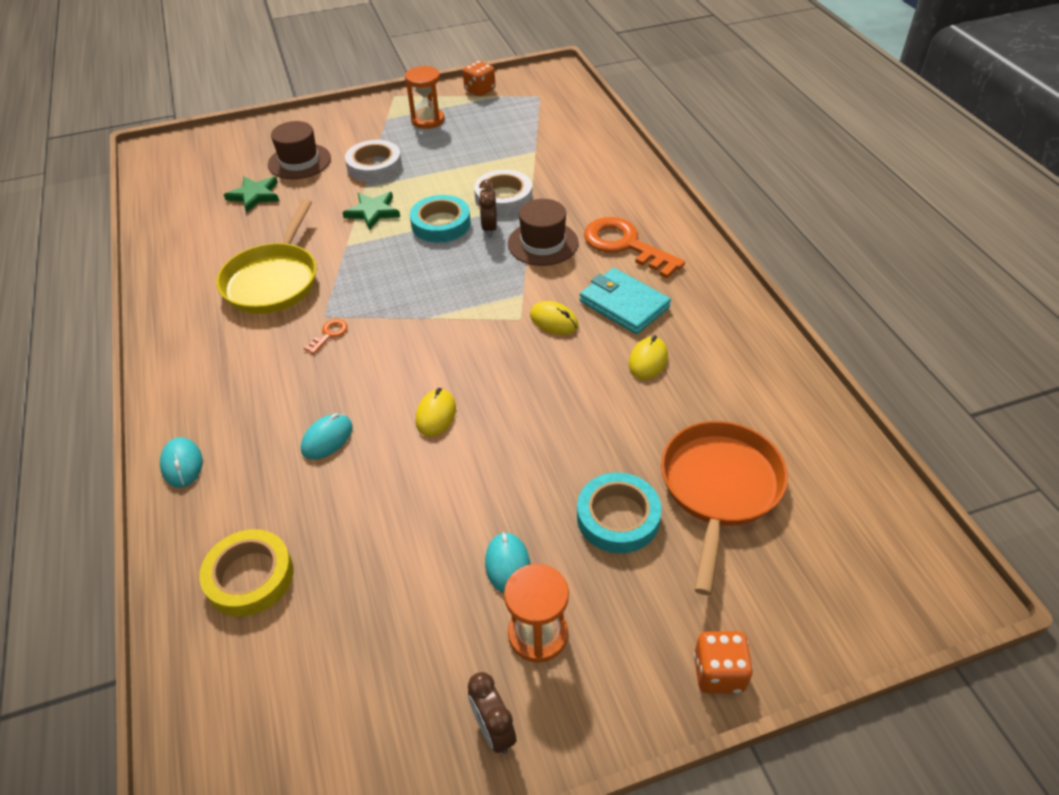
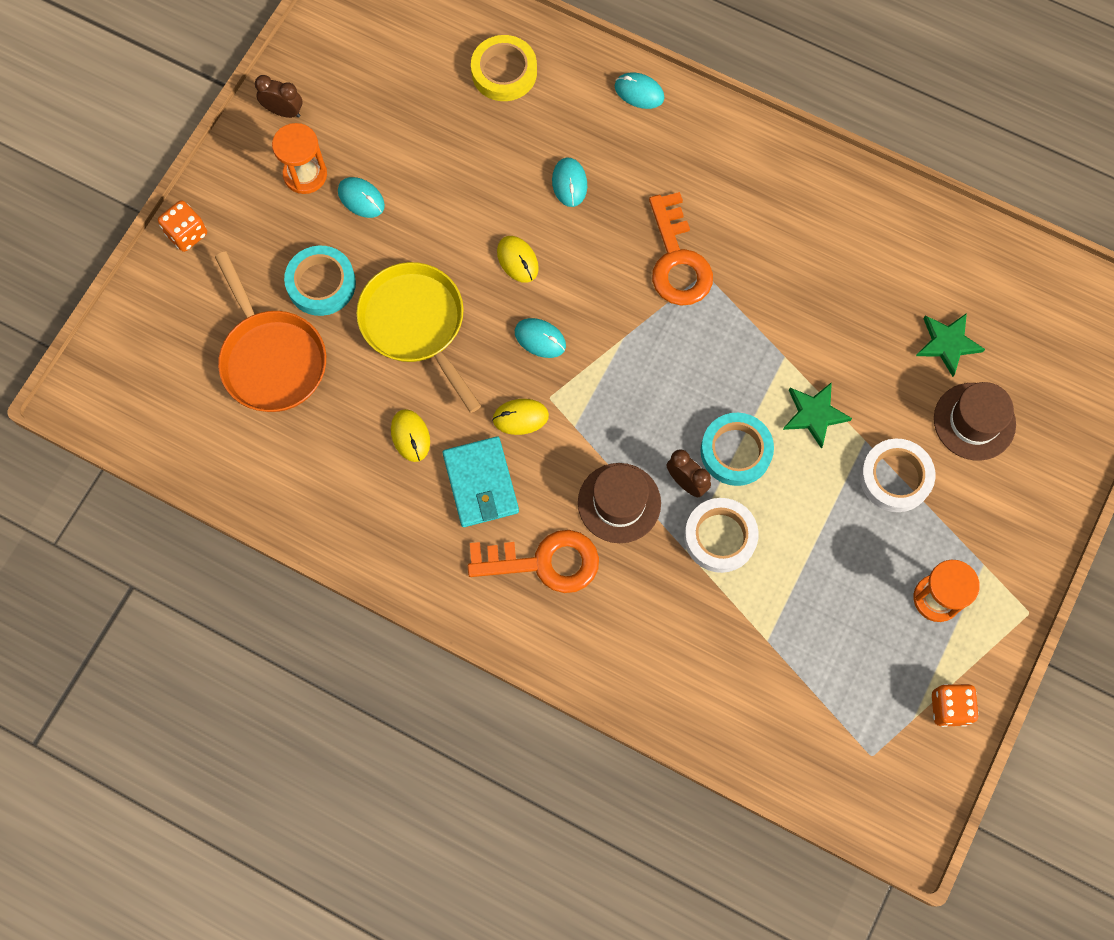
camera: 135 degrees right, 25 degrees up
yellow pan [217,199,317,314] -> yellow pan moved to [356,262,481,413]
orange key [304,319,348,354] -> orange key [649,192,713,306], size x2.36
turquoise wallet [580,268,671,334] -> turquoise wallet turned 75 degrees clockwise [443,436,519,527]
none -> turquoise mouse [515,318,566,358]

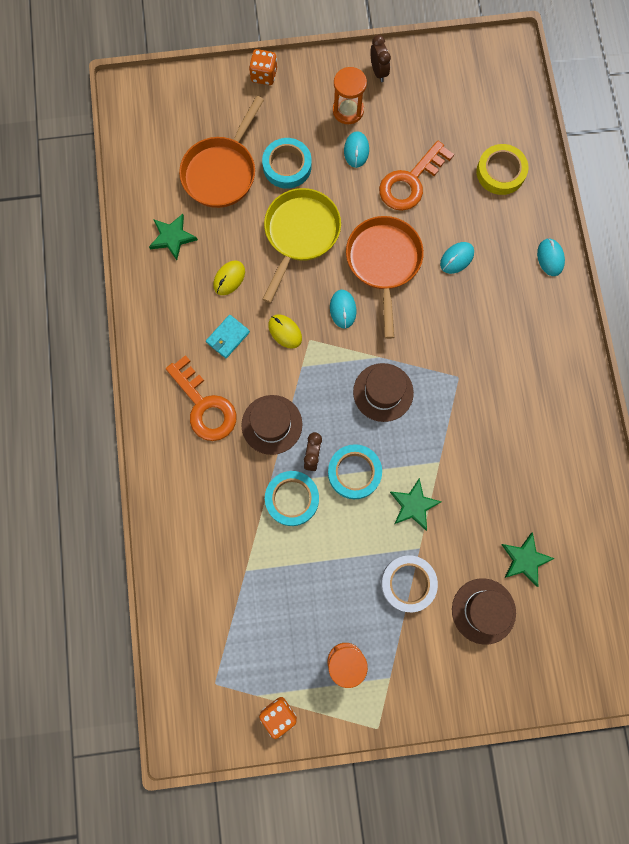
camera: 55 degrees right, 5 degrees up
turquoise wallet [443,436,519,527] -> turquoise wallet [206,315,250,358], size x0.64
yellow mouse [497,236,539,283] -> orange pan [346,216,424,339]
orange key [649,192,713,306] -> orange key moved to [379,141,454,211]
white tape [684,498,759,573] -> turquoise tape [265,471,319,526]
none -> green star [149,214,198,260]
none -> brown hat [353,363,414,422]

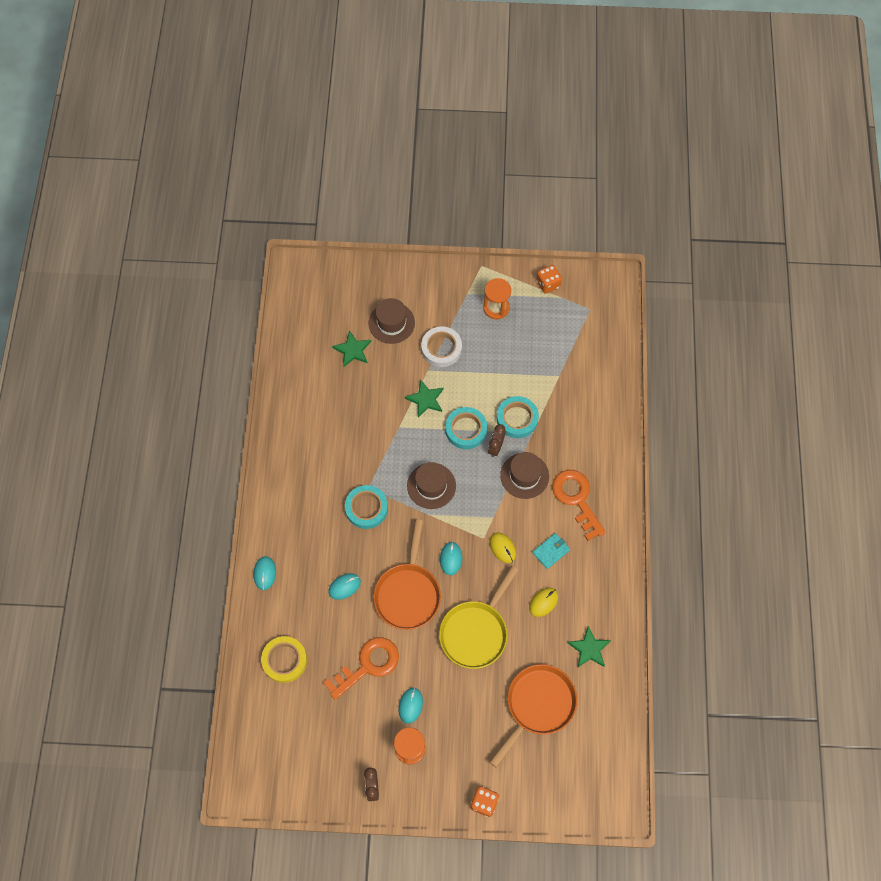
camera: 170 degrees left, 10 degrees down
turquoise tape [262,138,312,189] -> turquoise tape moved to [345,485,388,529]

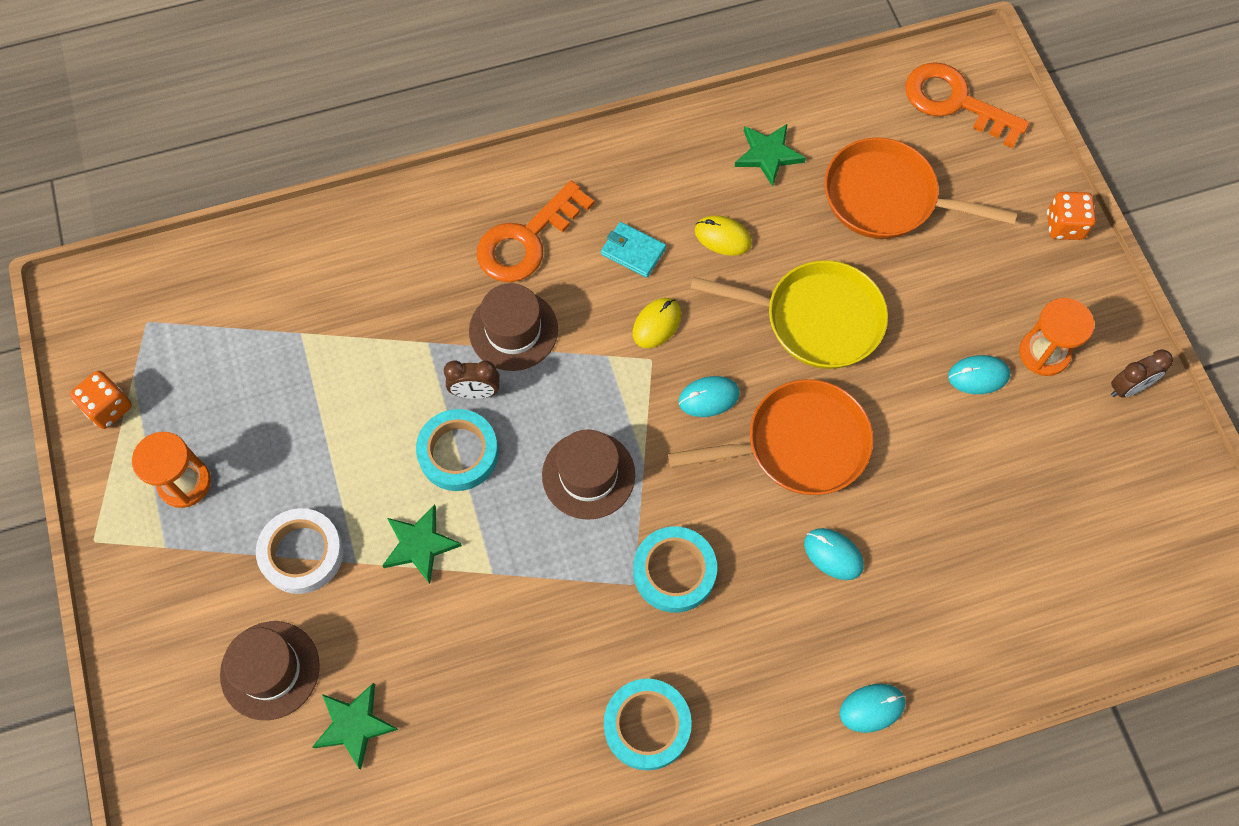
camera: 110 degrees left, 0 degrees up
yellow tape [261,636,307,683] -> none
orange key [323,637,399,700] -> orange key moved to [905,62,1029,148]
turquoise tape [497,396,539,438] -> turquoise tape moved to [604,679,692,771]

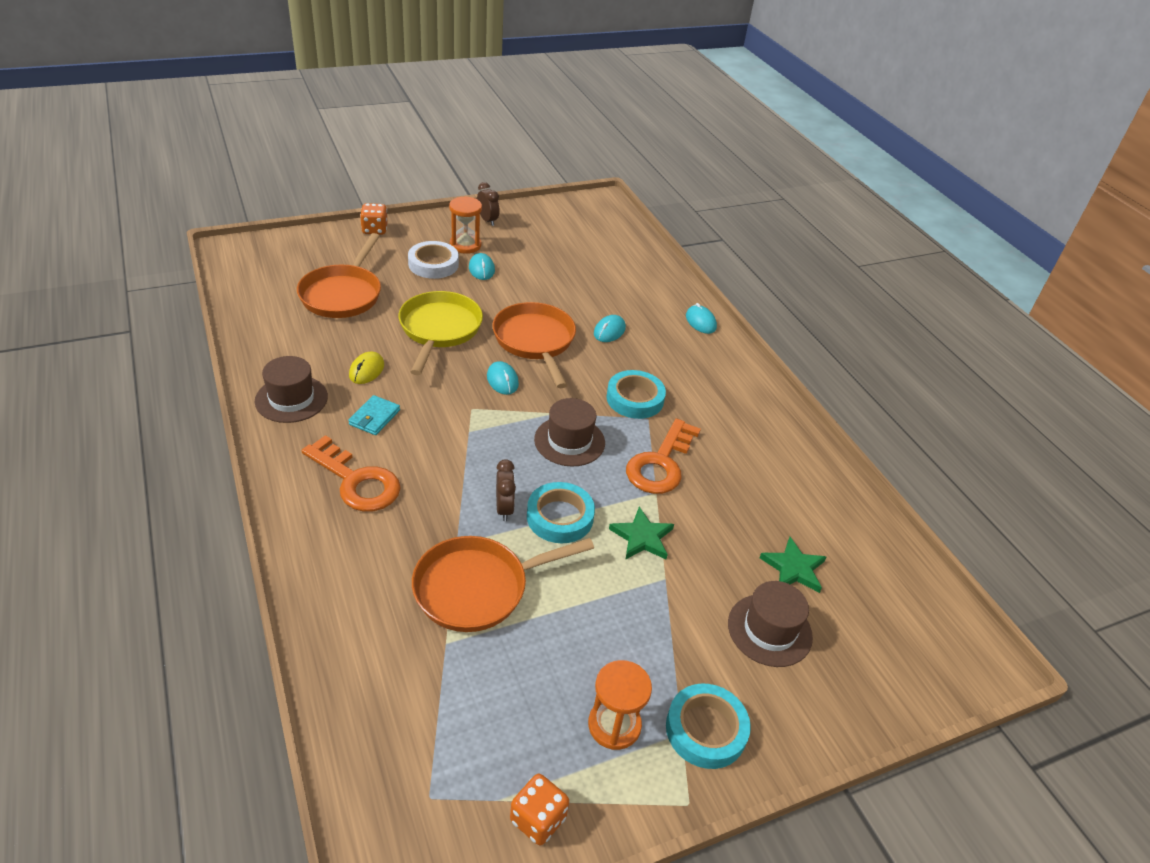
camera: 100 degrees left, 25 degrees down
white tape [256,508,344,594] -> white tape moved to [408,241,459,279]
brown hat [469,283,558,371] -> brown hat moved to [255,356,328,423]
turquoise tape [604,679,692,771] -> turquoise tape moved to [666,684,751,769]
yellow mouse [632,298,681,348] -> none
green star [735,124,806,187] -> none
orange key [905,62,1029,148] -> orange key moved to [626,419,701,494]
none -> orange pan [412,536,594,632]

